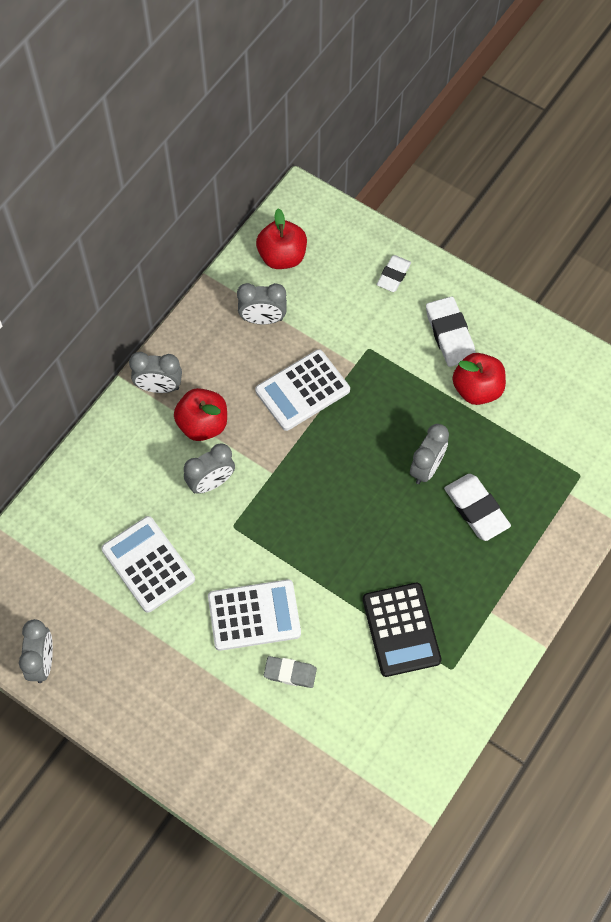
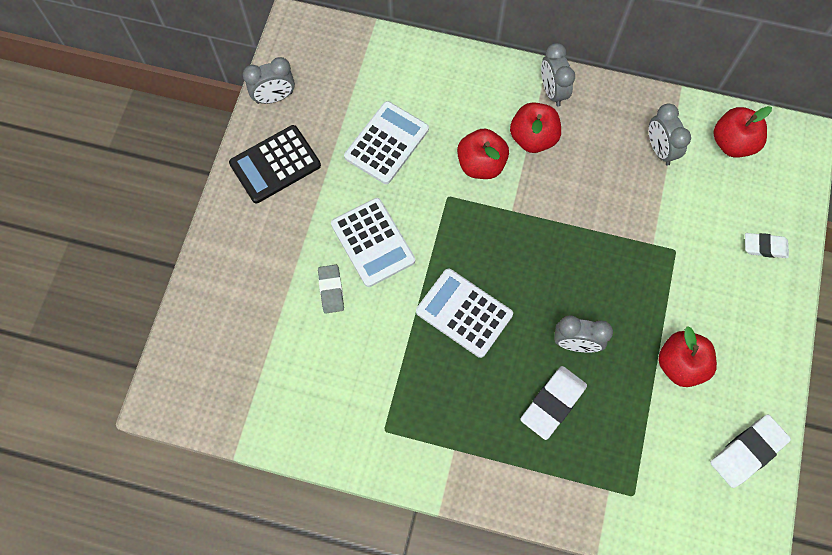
camera: 70 degrees right, 5 degrees up
grey clock [184,444,235,494] -> red apple [457,129,509,179]
white calculator [255,349,350,431] -> white calculator moved to [416,269,513,358]
black calculator [363,583,442,677] -> black calculator moved to [229,125,321,203]
white eraser [426,296,475,367] -> white eraser moved to [710,414,791,488]

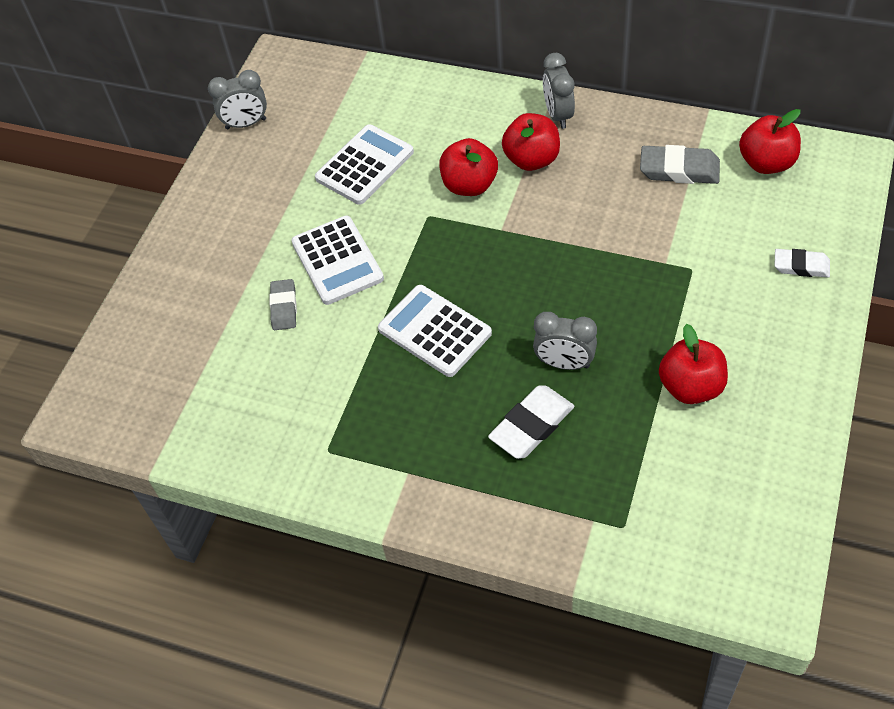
camera: 10 degrees right, 15 degrees down
black calculator [229,125,321,203] -> none
grey clock [649,103,691,165] -> grey eraser [640,145,720,184]
white eraser [710,414,791,488] -> none

